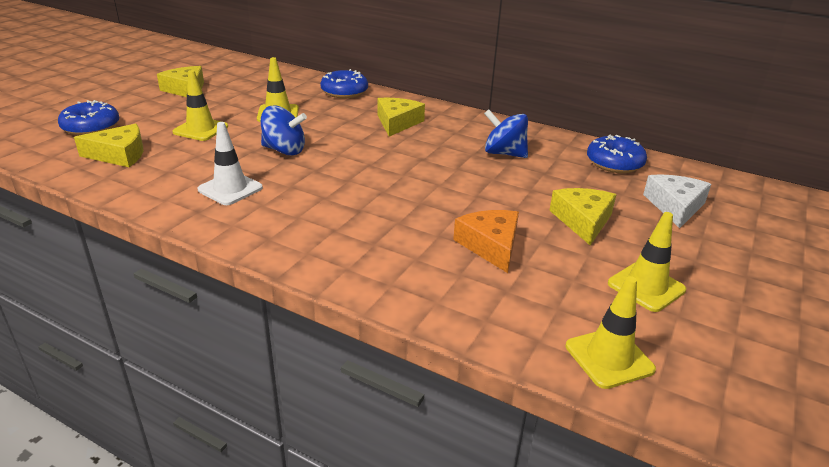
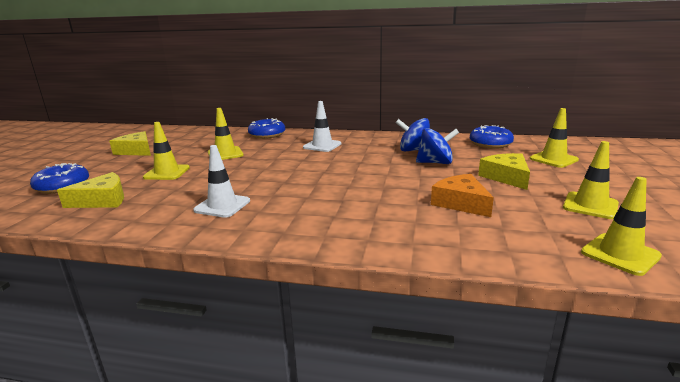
camera: 15 degrees left, 10 degrees down
blue spinning top [261,106,307,155] -> blue spinning top moved to [416,128,459,164]
yellow cheese [377,98,425,137] -> white traffic cone [303,101,341,152]
white cheese [643,174,711,228] -> yellow traffic cone [530,108,579,168]

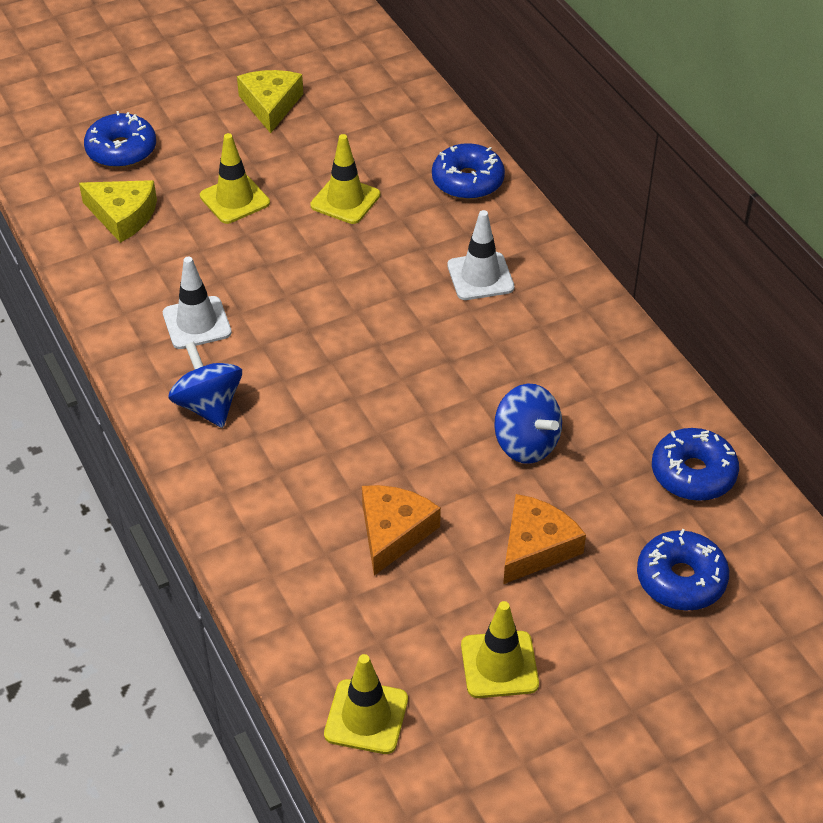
camera: 50 degrees right, 25 degrees up
blue spinning top [396,118,430,151] -> blue spinning top moved to [168,342,242,428]
yellow cheese [478,153,530,190] -> orange cheese [503,494,586,584]
yellow traffic cone [530,108,579,168] -> blue donut [637,529,729,611]

